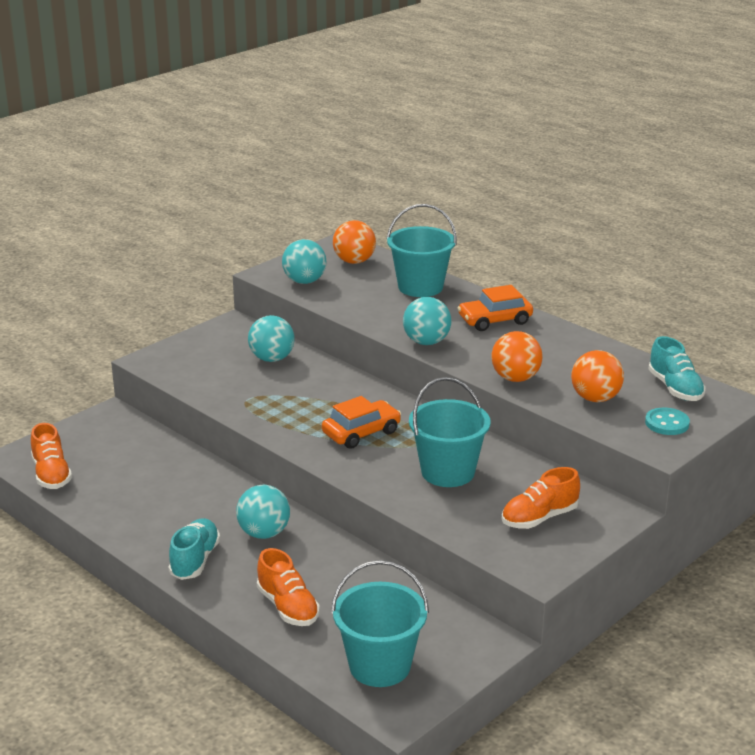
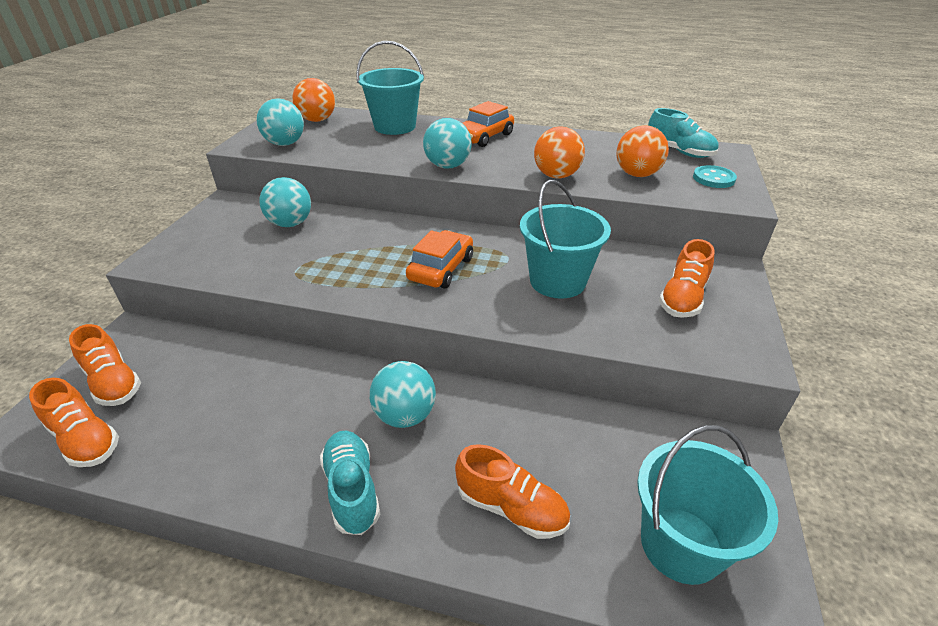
camera: 30 degrees left, 10 degrees up
none -> orange shoe [69,324,141,406]

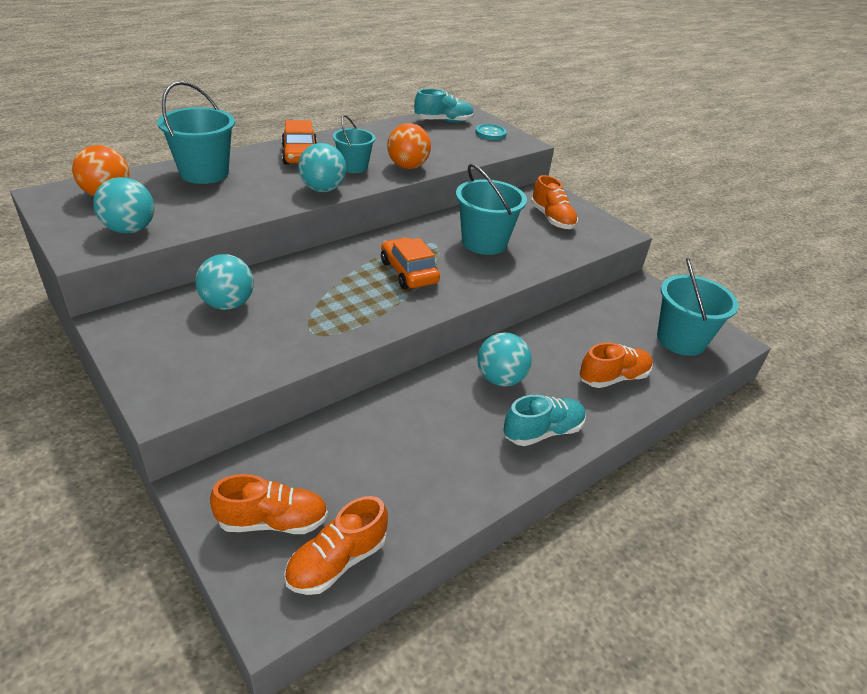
camera: 55 degrees left, 0 degrees up
orange shoe [29,378,119,467] -> orange shoe turned 150 degrees clockwise [284,496,388,595]
turquoise shoe [320,431,380,535] -> turquoise shoe turned 135 degrees clockwise [503,395,586,446]
orange ball [617,125,669,177] -> none
none -> turquoise bucket [333,115,375,173]

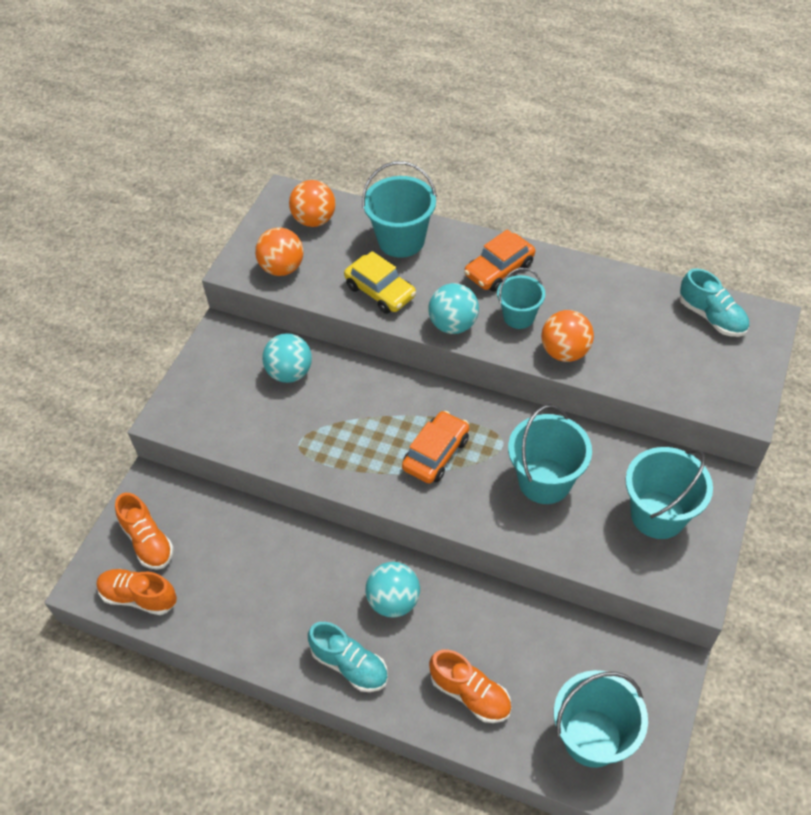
camera: 65 degrees right, 15 degrees up
turquoise ball [93,177,154,234] -> orange ball [255,227,303,276]
turquoise button [475,124,507,140] -> none
orange shoe [531,175,578,229] -> turquoise bucket [625,447,713,539]
none -> yellow car [344,251,416,314]

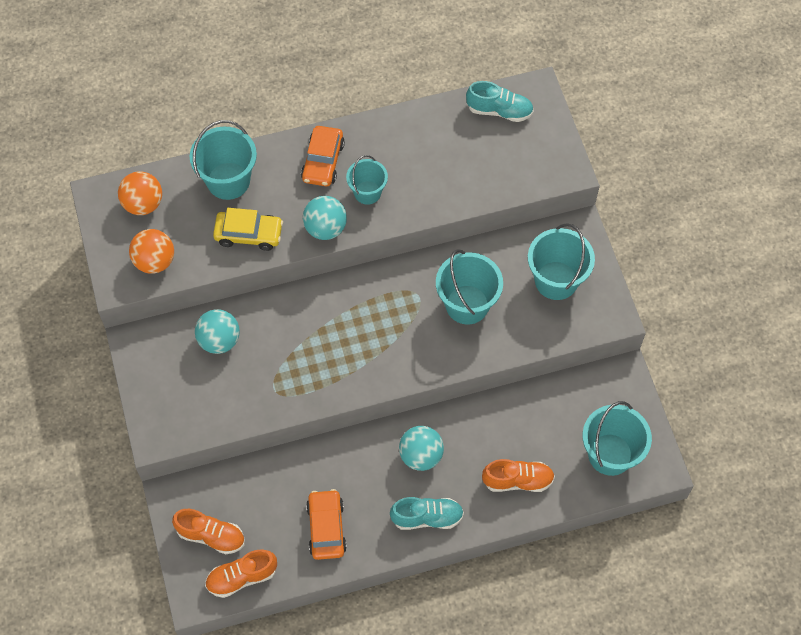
camera: 40 degrees left, 10 degrees up
orange car [402,411,469,483] -> orange car moved to [306,489,347,560]
orange ball [541,310,594,362] -> none

